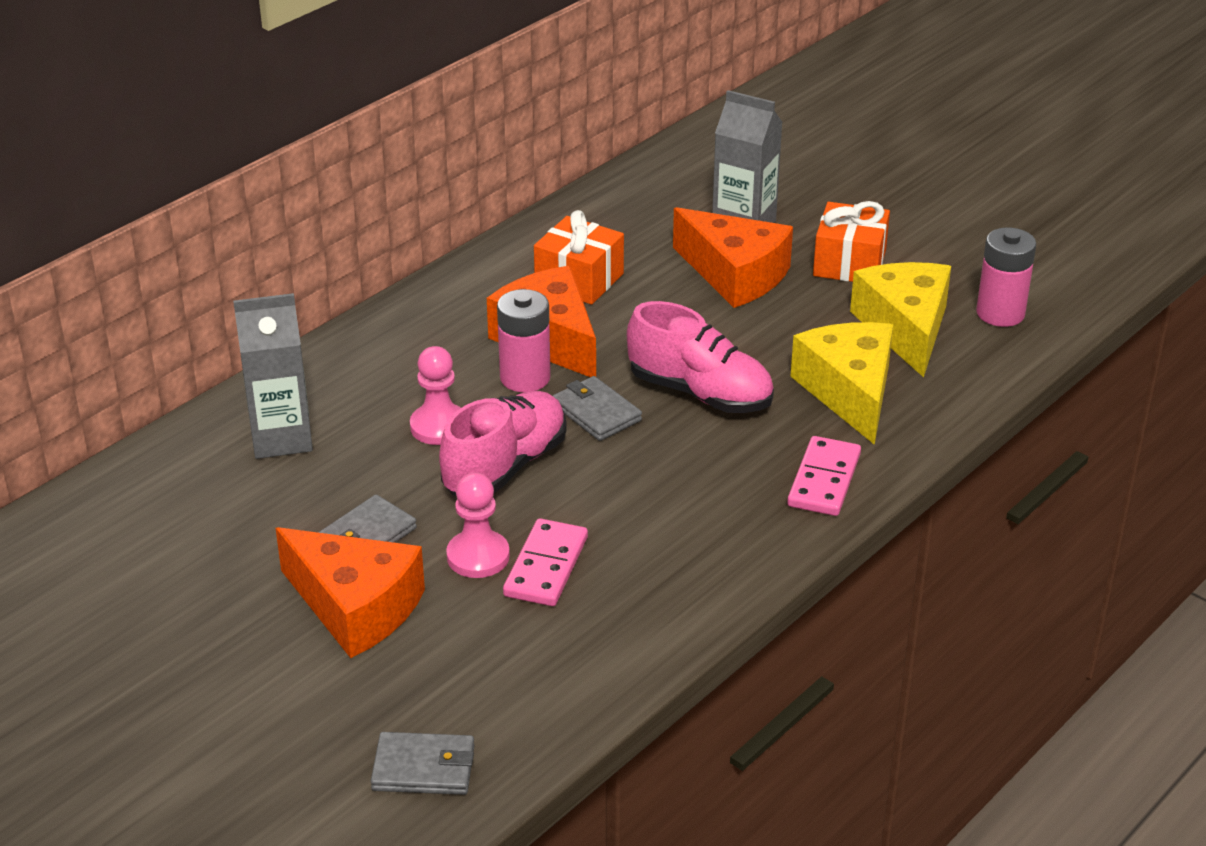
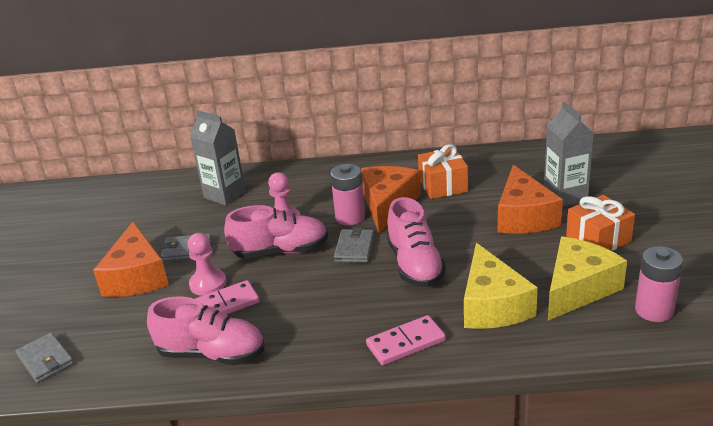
camera: 50 degrees right, 5 degrees down
yellow cheese [790,322,893,445] -> yellow cheese turned 135 degrees clockwise [464,243,538,329]
none -> pink shoe [147,297,264,365]

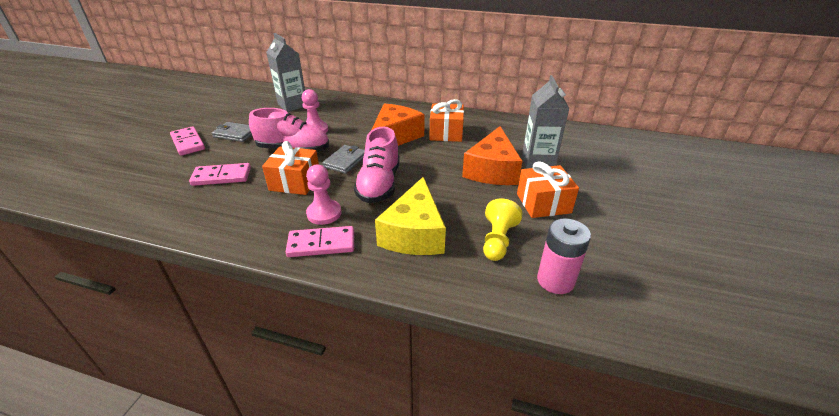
camera: 15 degrees right, 5 degrees up
grey wallet [16,332,74,383] -> none
orange cheese [93,222,169,297] -> pink domino [170,126,205,156]
pink shoe [147,297,264,365] -> none
pink pawn [187,233,227,296] -> pink pawn moved to [306,165,341,225]
pink battery [330,164,365,225] -> none
yellow cheese [548,236,627,321] -> yellow pawn [483,199,522,261]
none -> orange gift [262,141,319,195]

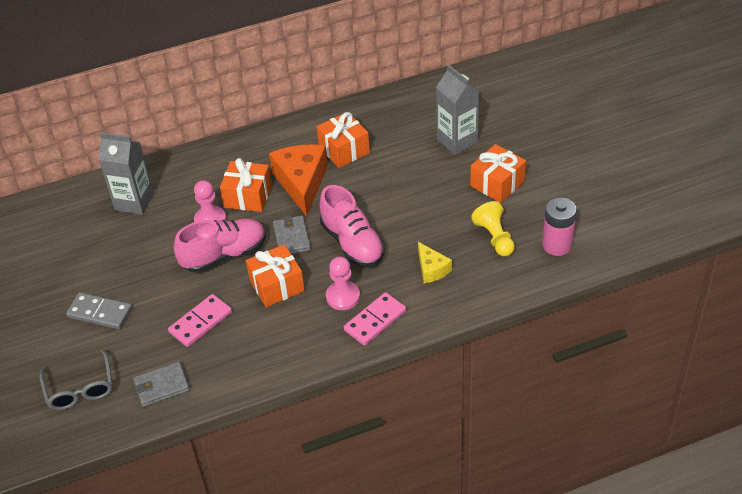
camera: 35 degrees left, 10 degrees up
pink domino [170,126,205,156] -> grey domino [66,292,132,329]
grey wallet [212,122,252,142] -> grey wallet moved to [133,362,189,407]
yellow cheese [375,177,446,255] -> yellow cheese [418,242,452,283], size x0.53
orange cheese [462,126,522,185] -> none
none -> grey glasses [39,349,112,410]
none -> orange gift [220,158,272,212]

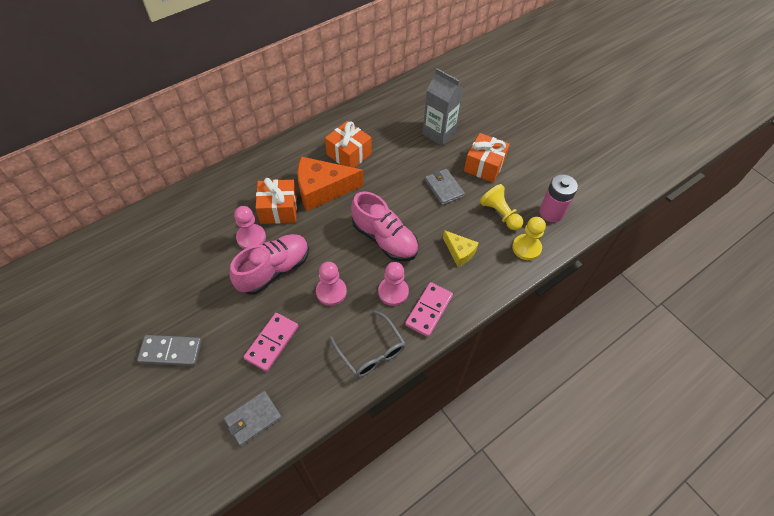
camera: 20 degrees left, 10 degrees up
grey glasses [39,349,112,410] -> grey glasses moved to [329,310,405,378]
grey carton [98,132,154,215] -> none
orange gift [246,244,305,307] -> pink pawn [316,262,347,306]
orange cheese [269,145,328,217] -> orange cheese turned 75 degrees counterclockwise [297,156,363,211]
grey wallet [273,216,311,254] -> grey wallet moved to [425,169,465,205]
none -> yellow pawn [512,217,546,260]

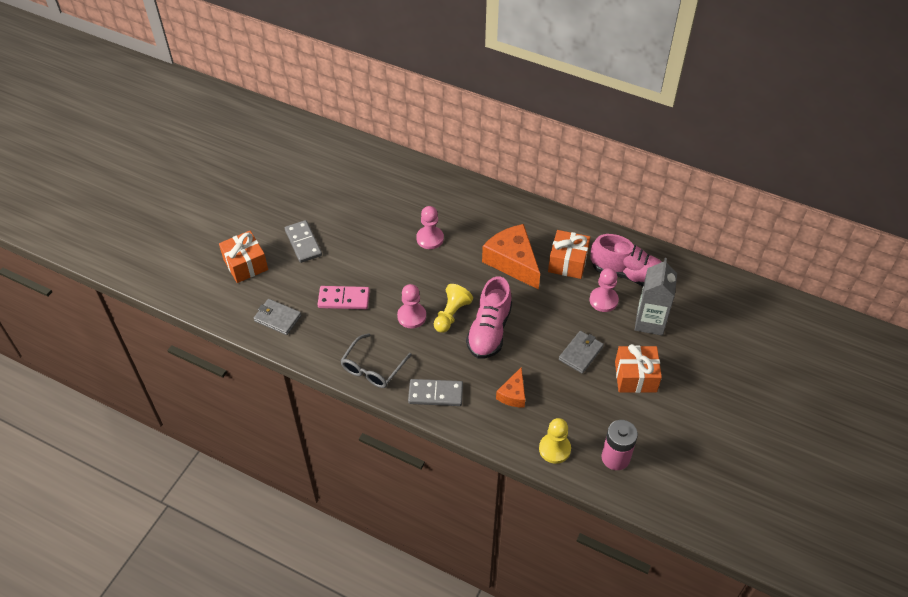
camera: 65 degrees right, 5 degrees down
pink shoe [230,234,309,295] -> pink shoe moved to [590,234,661,287]
orange gift [256,178,297,224] -> orange gift moved to [219,231,268,283]
pink pawn [378,262,409,306] -> pink pawn moved to [590,268,619,312]
pink domino [405,282,453,337] -> grey domino [408,379,463,406]
yellow cheese [443,230,479,266] -> orange cheese [496,367,525,407]
yellow pawn [480,184,523,230] -> yellow pawn moved to [434,284,473,333]

